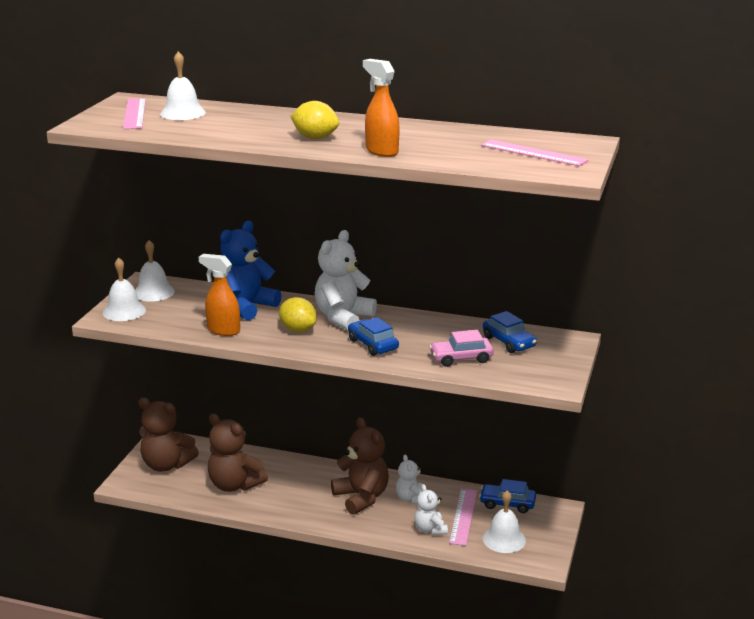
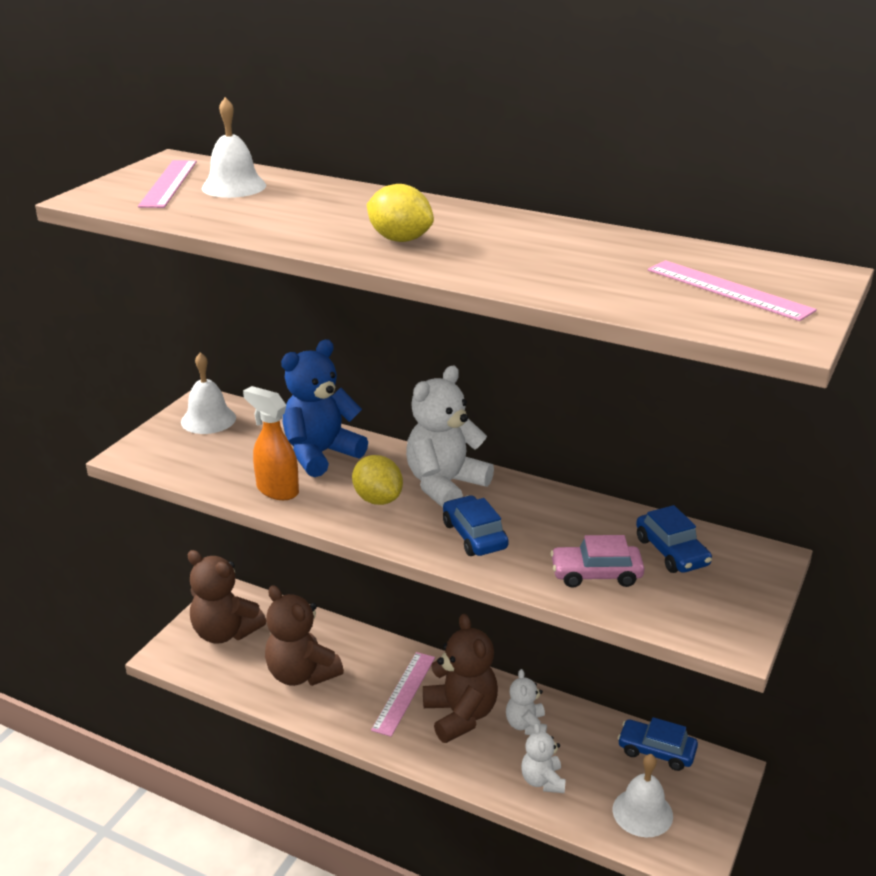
camera: 10 degrees right, 5 degrees up
white bell [103,257,146,321] -> none
orange spray bottle [363,59,400,157] -> none
pink ruler [449,489,477,546] -> pink ruler moved to [371,652,435,737]

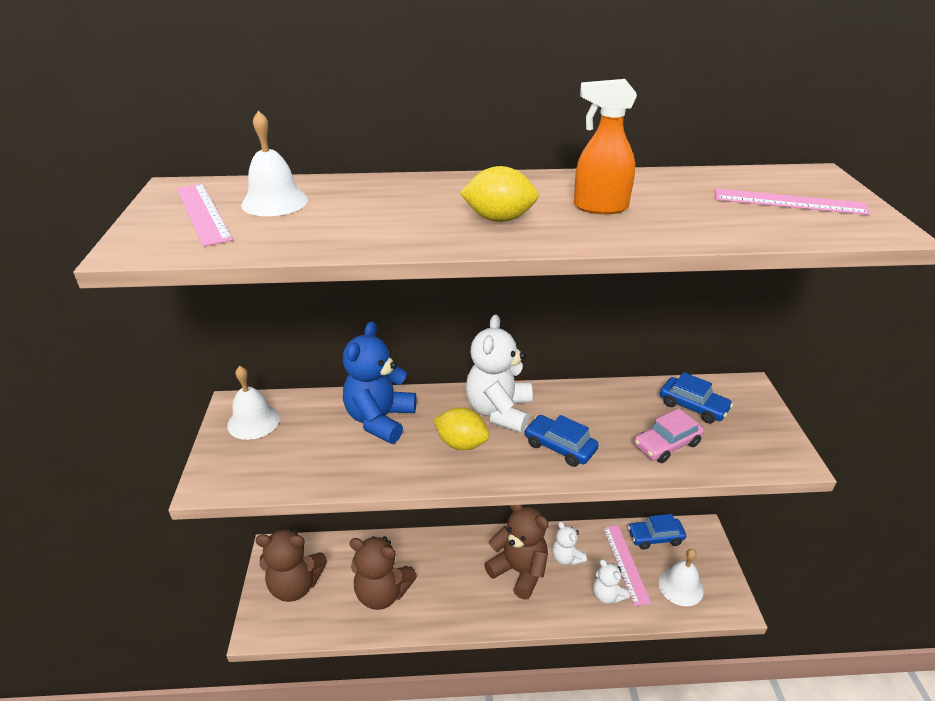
camera: 30 degrees left, 5 degrees up
orange spray bottle [243,386,299,500] -> orange spray bottle moved to [574,79,637,214]
pink ruler [371,652,435,737] -> pink ruler moved to [603,526,651,606]

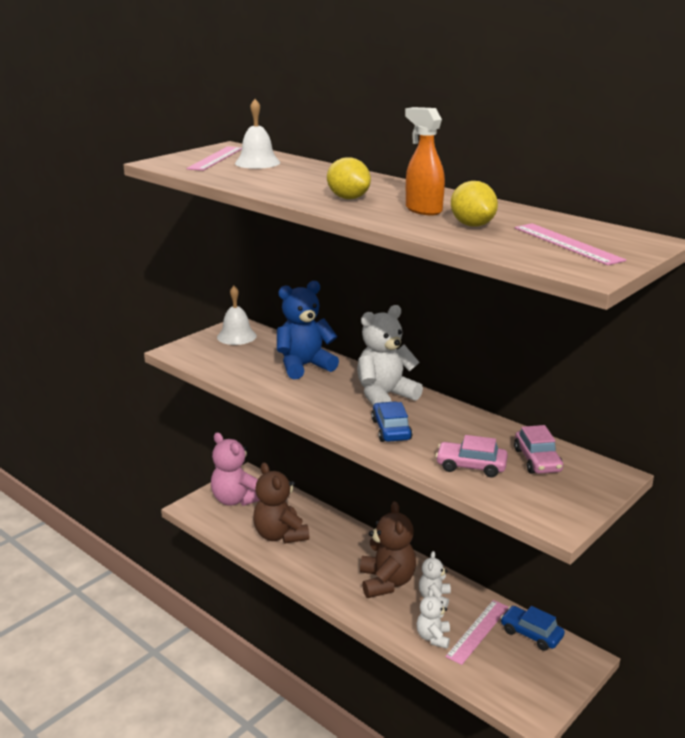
camera: 45 degrees right, 10 degrees down
brown teddy bear [256,528,327,602] -> pink teddy bear [211,432,260,506]
yellow lemon [434,407,489,450] -> yellow lemon moved to [451,181,498,227]
white bell [659,549,704,606] -> none
blue car [660,372,733,423] -> pink car [514,425,563,474]

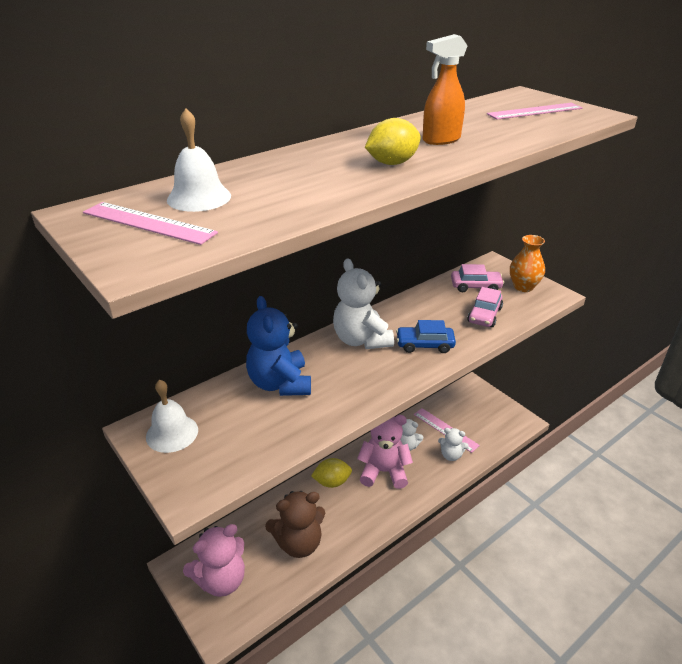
camera: 80 degrees left, 10 degrees up
brown teddy bear [360,501,416,598] -> pink teddy bear [357,415,413,489]
yellow lemon [451,181,498,227] -> yellow lemon moved to [311,458,352,488]
blue car [500,606,565,651] -> none
none -> orange vase [510,235,545,292]

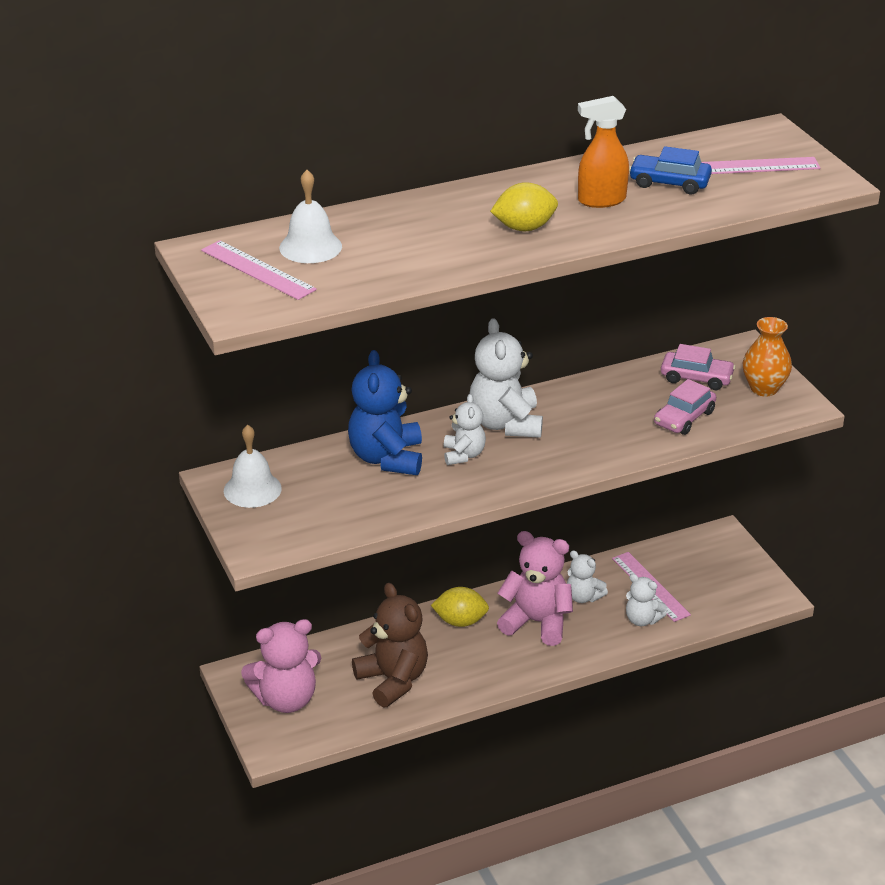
camera: 15 degrees right, 0 degrees up
brown teddy bear [265,491,326,558] -> brown teddy bear turned 120 degrees counterclockwise [352,583,428,708]
blue car [396,320,456,353] -> blue car moved to [629,146,712,194]
none -> white teddy bear [444,394,486,465]

